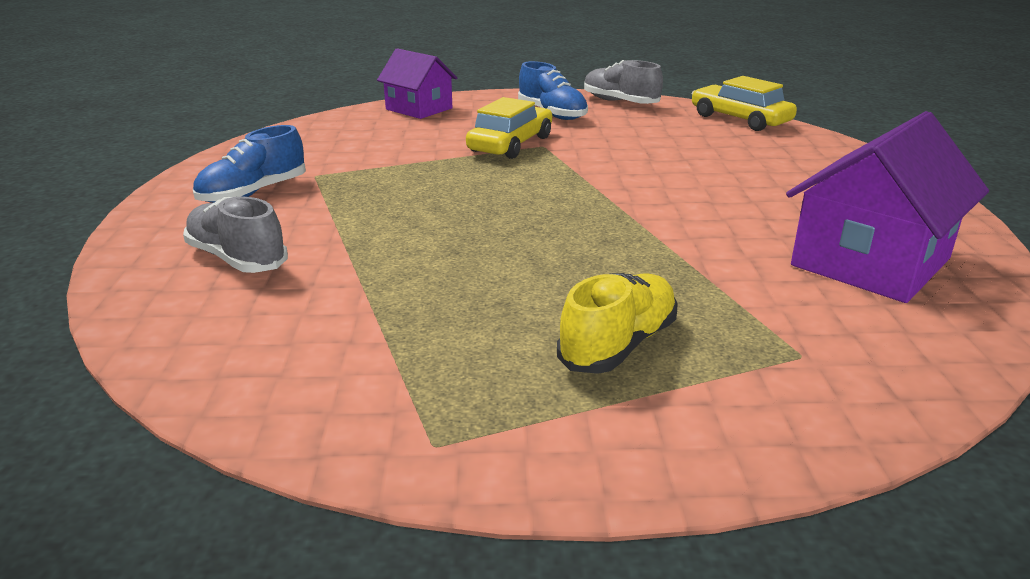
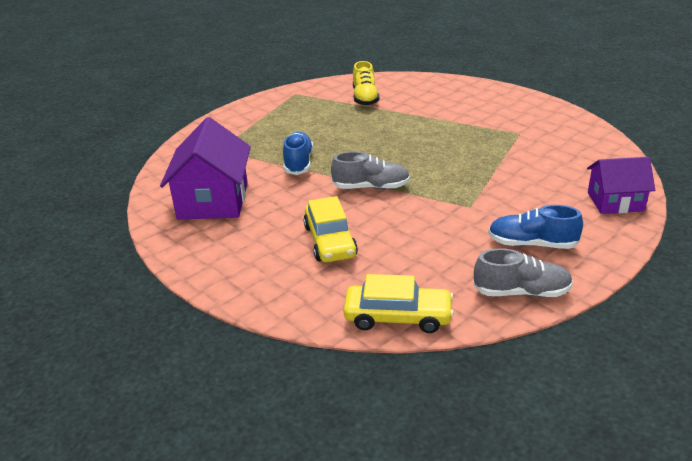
camera: 140 degrees right, 5 degrees up
grey shoe [183,196,288,273] -> grey shoe moved to [331,151,410,190]
blue shoe [193,125,306,203] -> blue shoe moved to [283,132,313,175]
yellow car [466,97,552,159] -> yellow car moved to [303,196,358,262]
yellow shoe [557,273,677,374] -> yellow shoe moved to [353,61,380,106]

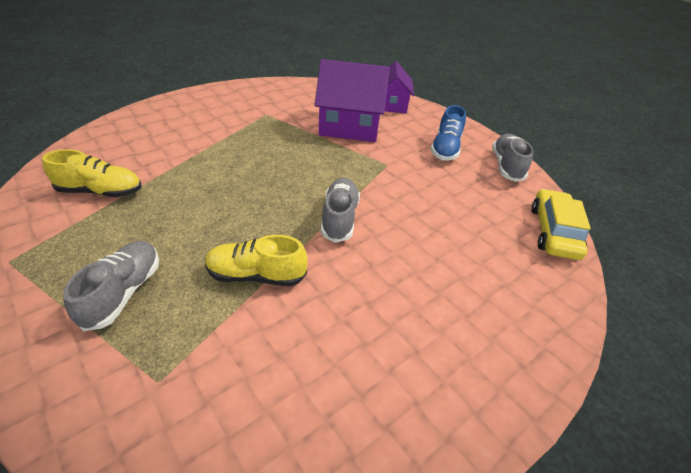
camera: 90 degrees left, 10 degrees up
purple house [160,117,251,220] -> purple house moved to [315,59,390,142]
blue shoe [283,132,313,175] -> yellow shoe [205,235,308,286]
yellow car [303,196,358,262] -> none
none -> grey shoe [63,241,159,331]

